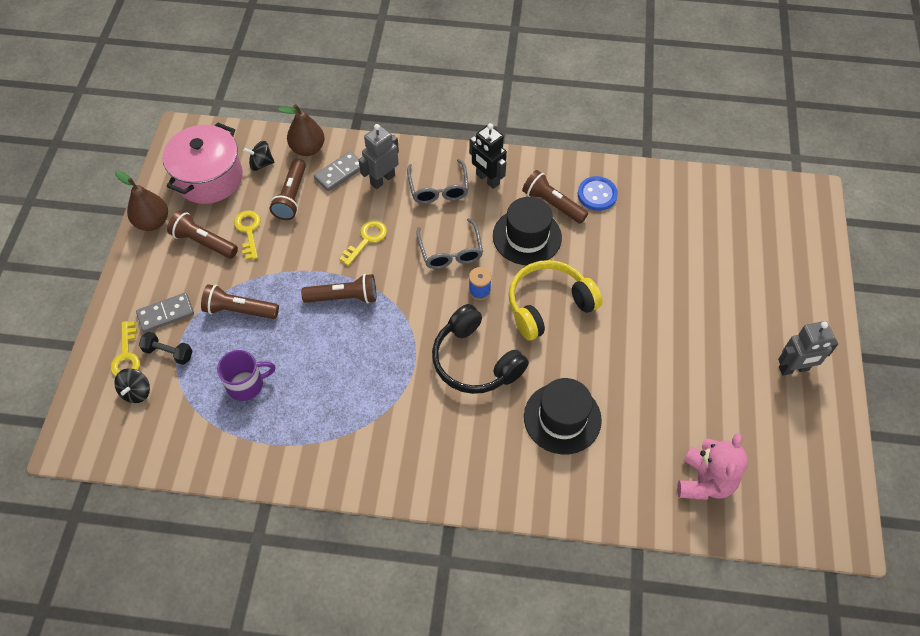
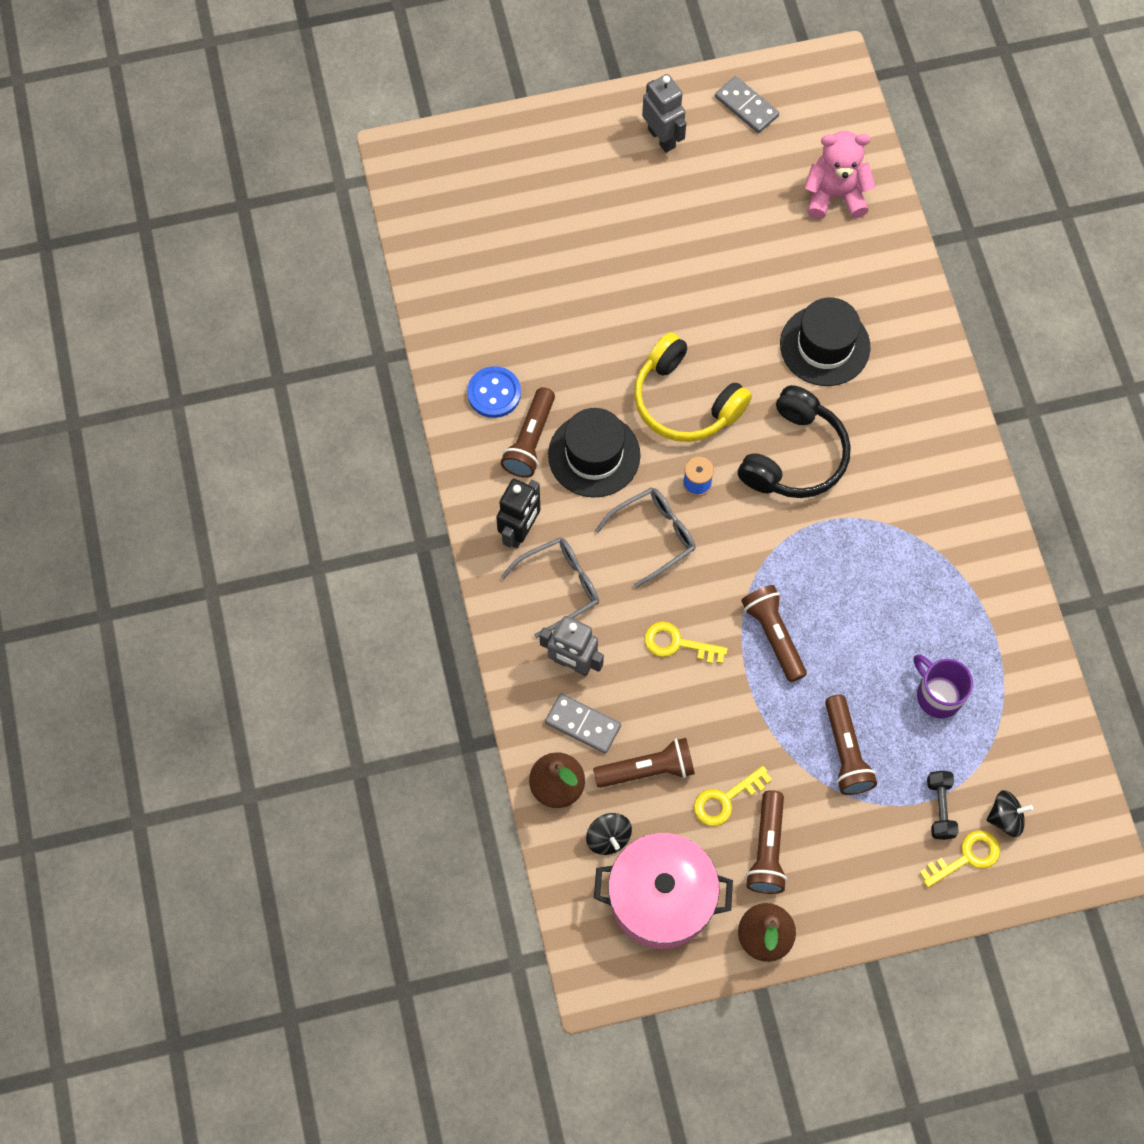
camera: 110 degrees left, 10 degrees up
grey domino [136,293,194,333] -> grey domino moved to [715,76,779,133]

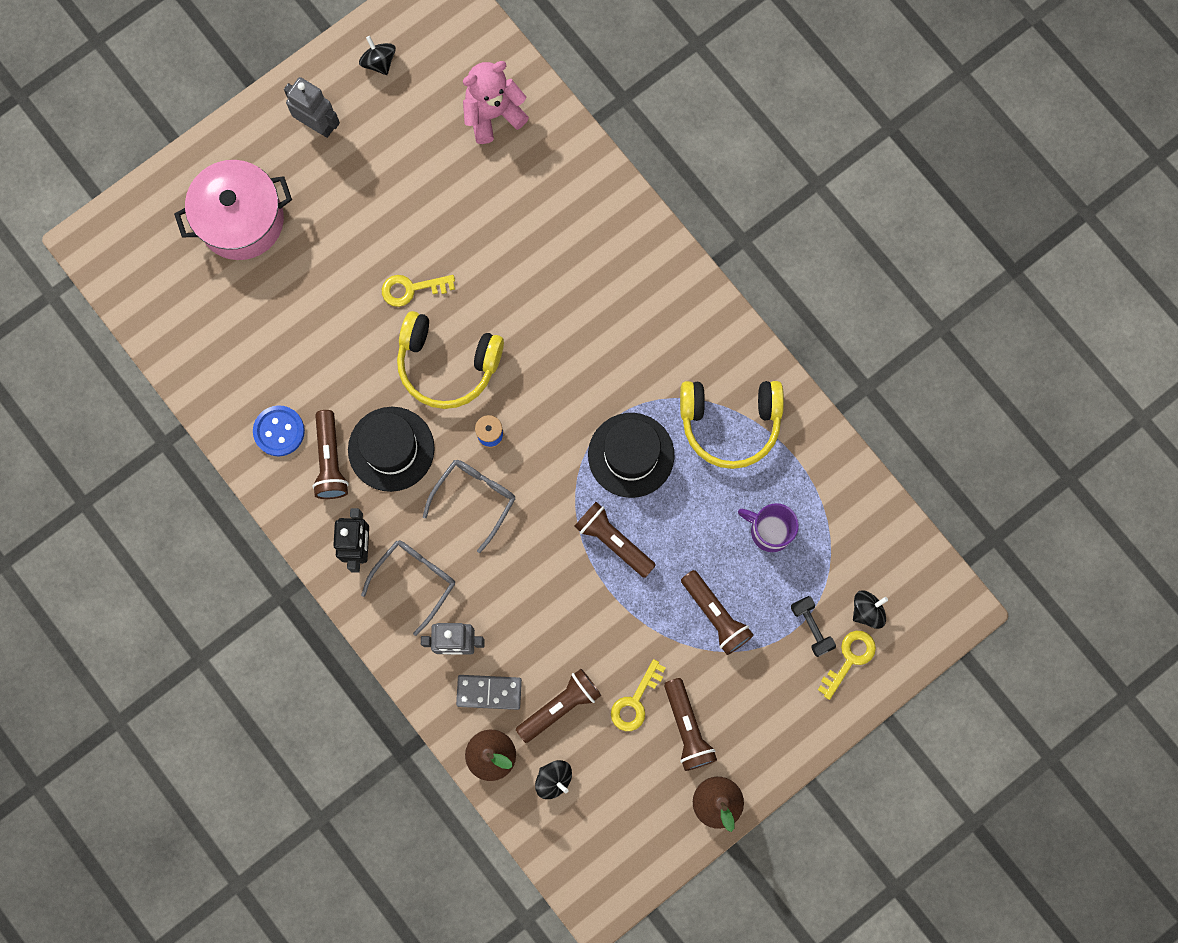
camera: 25 degrees left, 10 degrees up
pink pot [594,833,733,949] -> pink pot moved to [174,160,292,260]
yellow key [644,621,728,664] -> yellow key moved to [382,275,455,307]
grey domino [715,76,779,133] -> black spinning top [359,36,396,75]
black headphones [738,385,851,498] -> none
black hat [780,297,870,386] -> black hat moved to [588,413,674,498]
none -> yellow headphones [680,381,784,469]

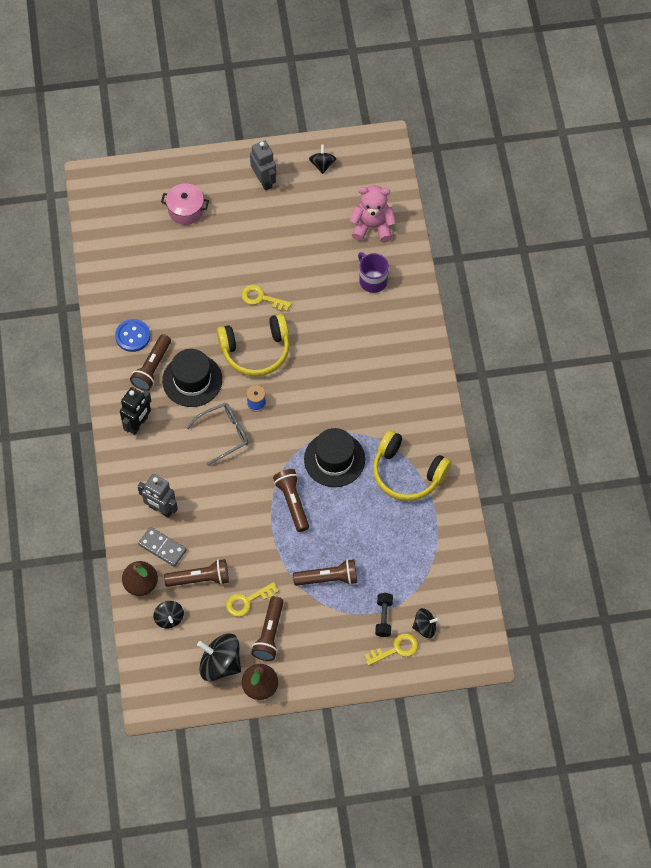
camera: 30 degrees right, 15 degrees down
pink pot [174,160,292,260] -> pink pot [161,183,209,225], size x0.61
grey glasses [361,540,455,636] -> none
yellow headphones [397,311,504,409] -> yellow headphones turned 60 degrees counterclockwise [217,314,289,376]
brown flashlight [681,570,754,655] -> brown flashlight turned 90 degrees counterclockwise [293,559,357,586]
purple mug [738,503,799,552] -> purple mug moved to [358,252,389,293]
none -> black spinning top [197,633,241,681]

